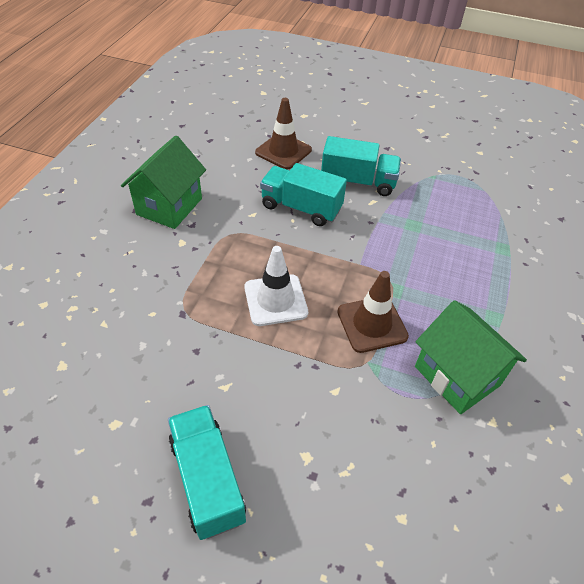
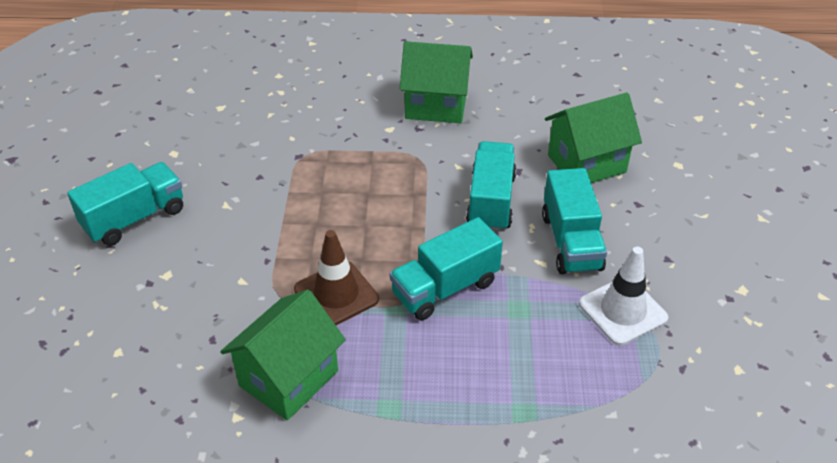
camera: 75 degrees right, 5 degrees down
white traffic cone [244,246,308,326] -> white traffic cone moved to [579,247,669,346]
brown traffic cone [255,98,312,170] -> green house [545,93,642,183]
none -> turquoise truck [390,217,503,320]

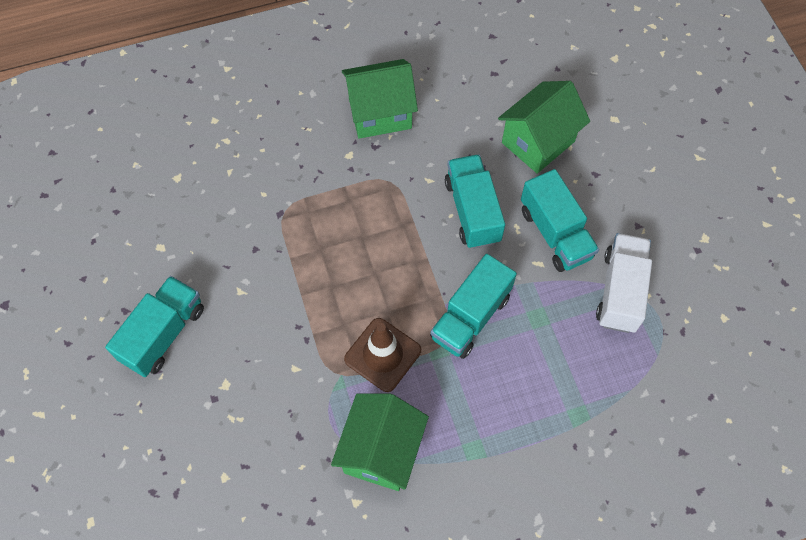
camera: 20 degrees left, 20 degrees up
white traffic cone [579,247,669,346] -> white truck [596,233,652,333]

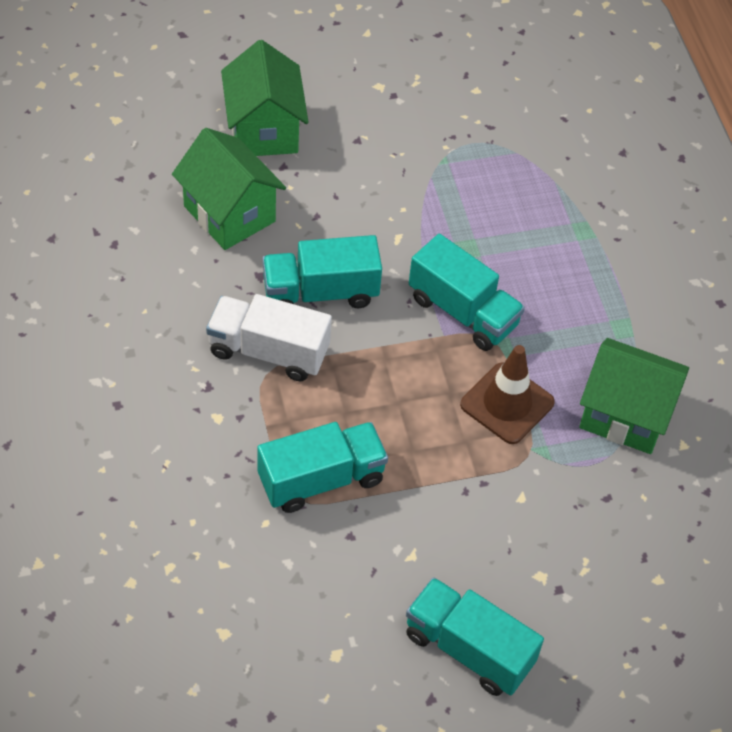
camera: 90 degrees left, 10 degrees down
green house [342,59,418,139] -> green house moved to [221,40,308,156]
turquoise truck [521,169,599,272] -> turquoise truck moved to [257,422,388,513]
white truck [596,233,652,333] -> white truck moved to [206,294,332,381]

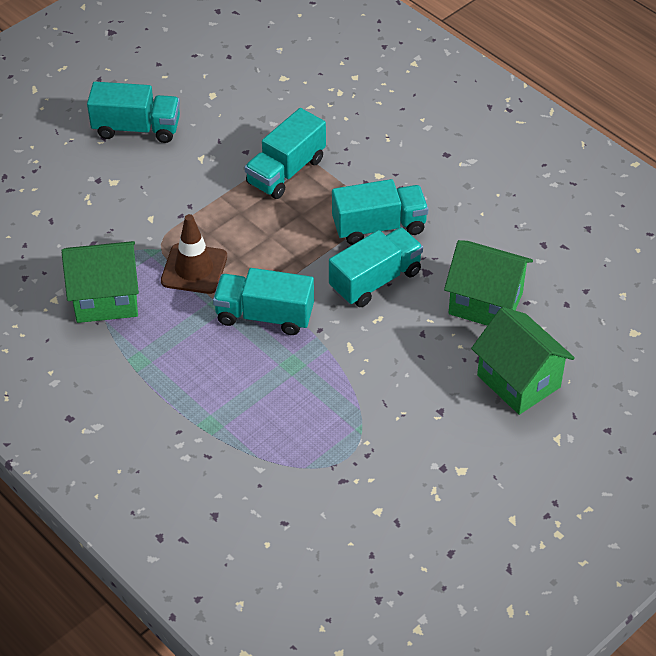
camera: 155 degrees right, 5 degrees down
white truck [206,294,332,381] -> turquoise truck [332,179,429,245]

